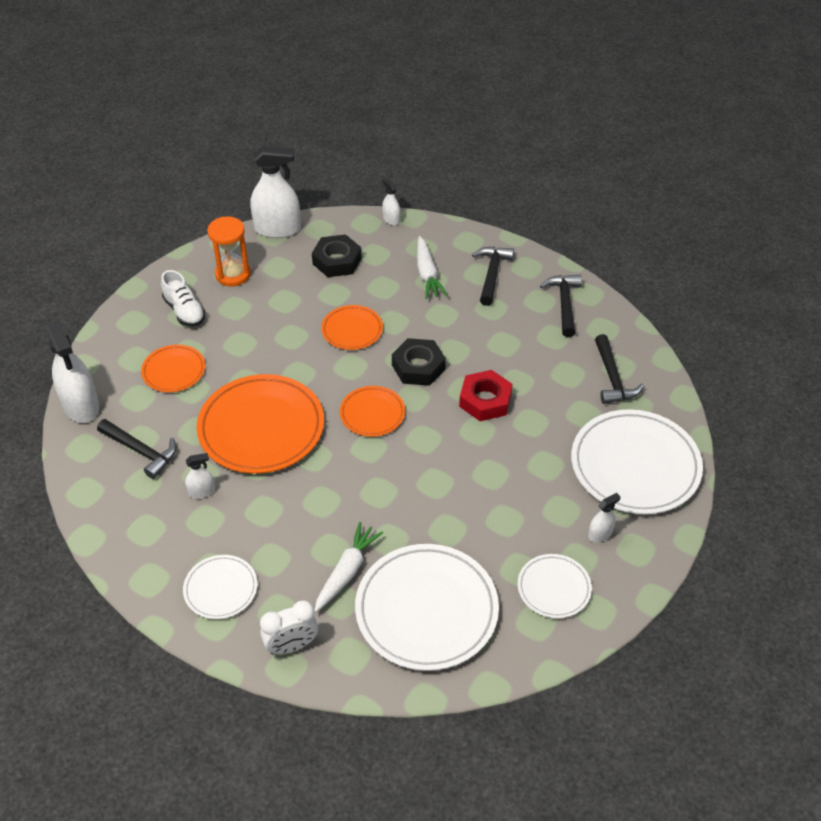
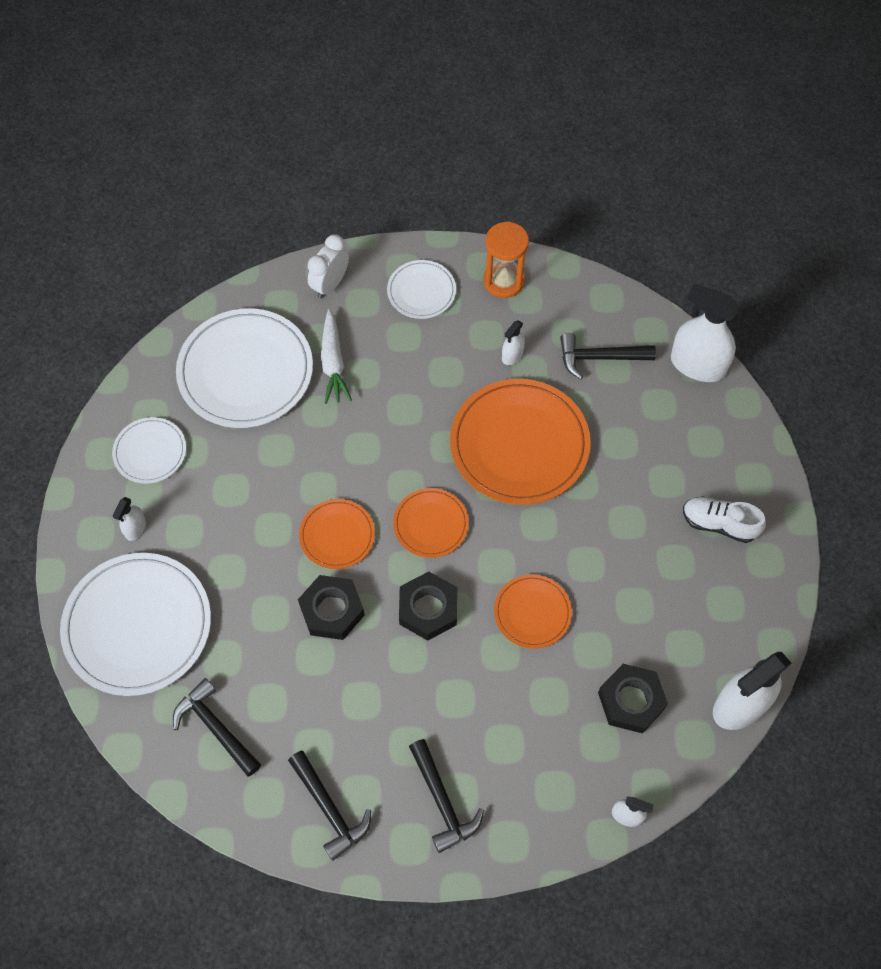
camera: 145 degrees right, 15 degrees up
orange plate [141,345,205,392] -> orange plate moved to [299,499,375,569]
orange hourglass [207,217,251,287] -> orange hourglass moved to [483,221,529,298]
white carrot [417,236,448,299] -> none
red nut [459,370,512,421] -> black nut [298,575,364,640]

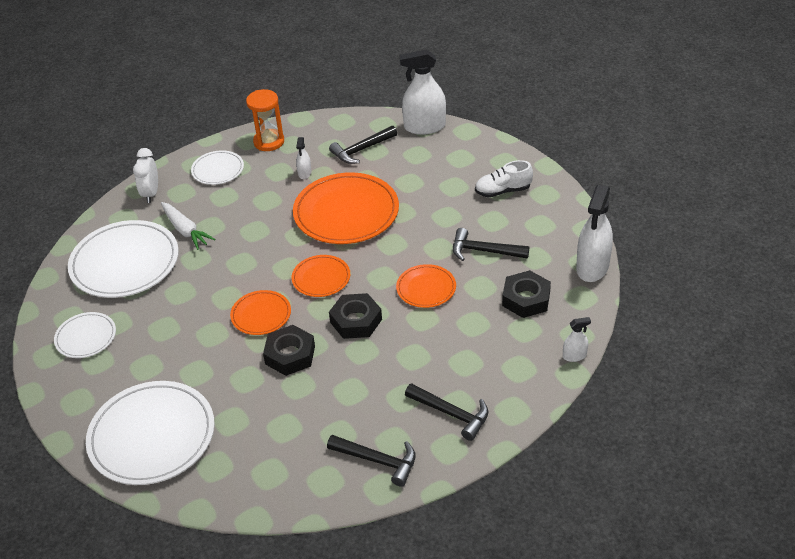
camera: 30 degrees left, 20 degrees down
white spray bottle [113,497,146,541] -> none
black hammer [173,678,261,776] -> black hammer moved to [453,228,529,261]

